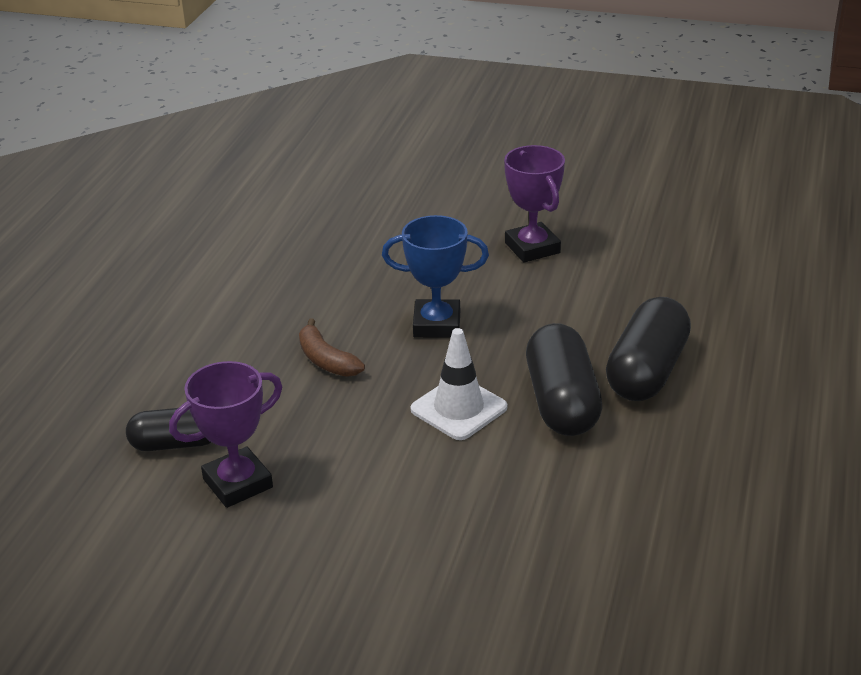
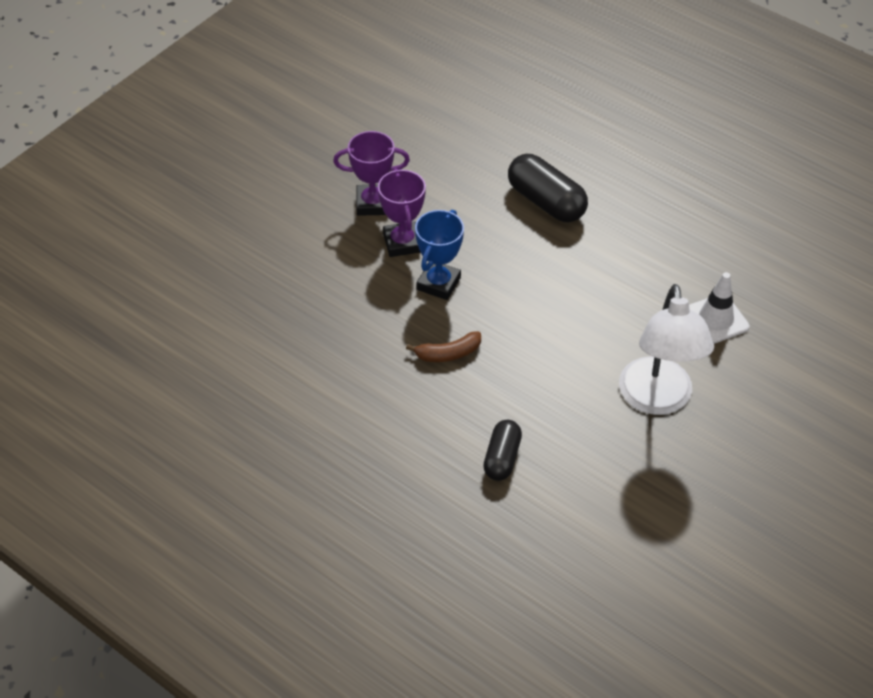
camera: 70 degrees left, 15 degrees up
purple trophy [169,361,282,508] -> purple trophy moved to [378,168,426,257]
white traffic cone [411,328,507,440] -> white traffic cone moved to [689,272,750,344]
black capsule [526,323,602,436] -> none
none -> white lamp [619,284,714,415]

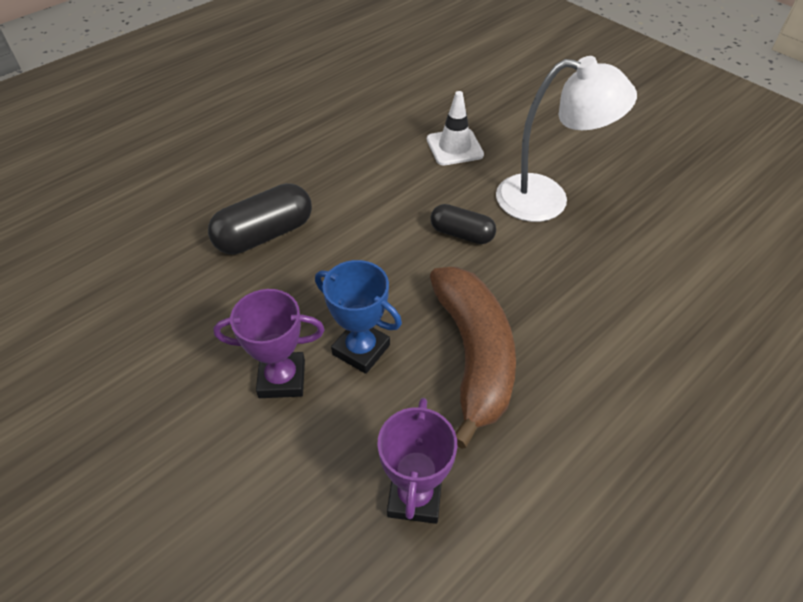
camera: 80 degrees left, 0 degrees up
purple trophy [333,131,410,216] -> purple trophy moved to [377,398,457,524]
brown banana [406,331,481,362] -> brown banana [430,267,516,449], size x2.21
black capsule [483,420,522,481] -> black capsule moved to [430,204,496,244]

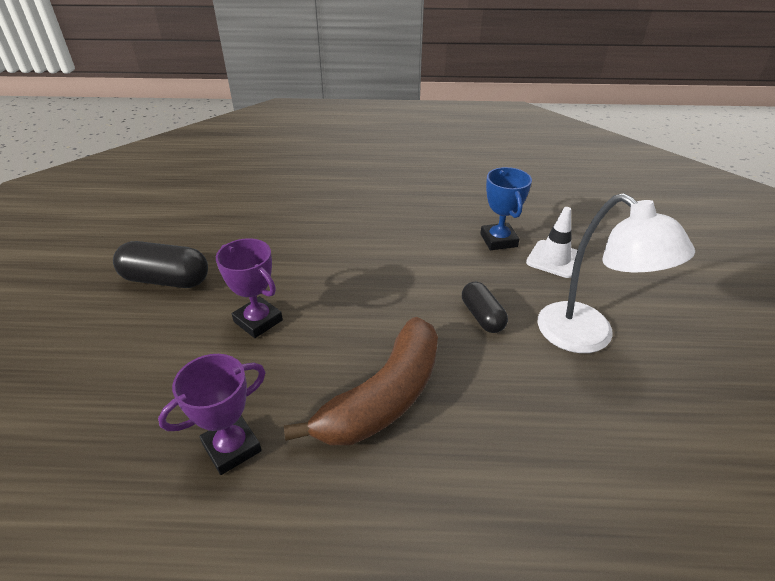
camera: 45 degrees right, 10 degrees down
black capsule [208,183,312,254] -> black capsule moved to [113,241,208,288]
blue trophy [315,260,402,374] -> blue trophy moved to [480,167,532,250]

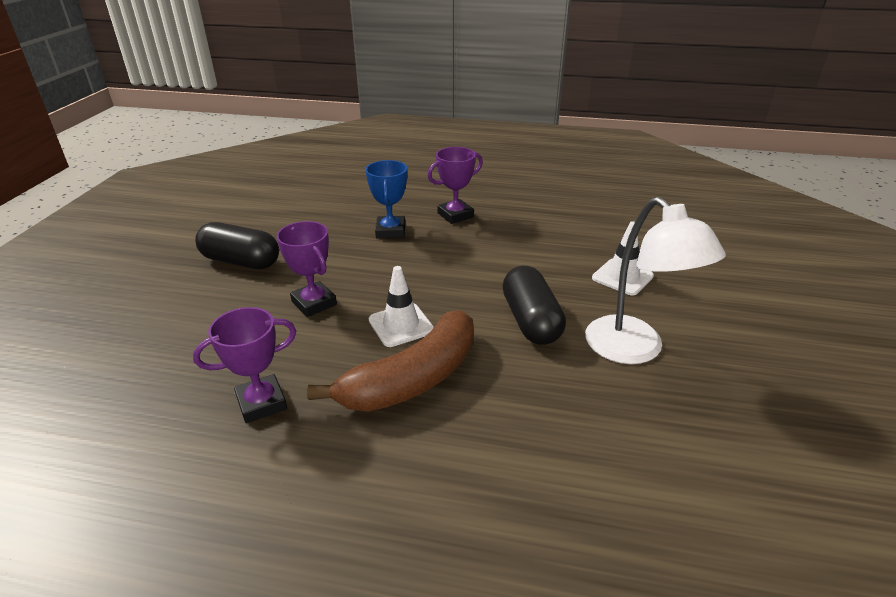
camera: 10 degrees right, 5 degrees down
black capsule [462,281,508,333] -> black capsule [502,266,566,345], size x1.58
blue trophy [480,167,532,250] -> blue trophy moved to [366,160,407,238]
none -> white traffic cone [369,266,434,347]
none -> purple trophy [428,147,483,224]

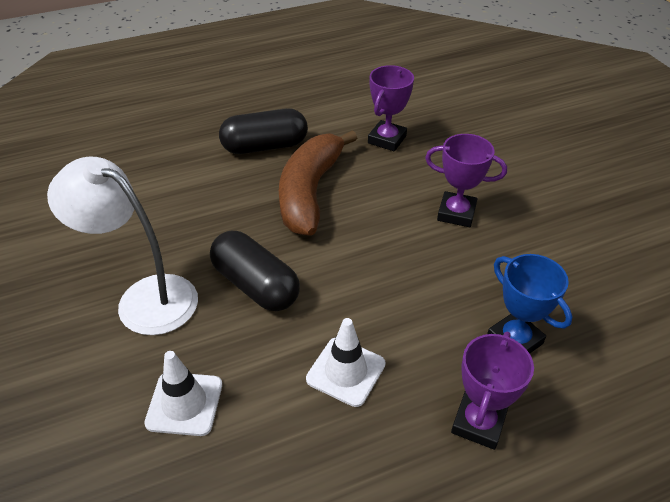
camera: 145 degrees right, 10 degrees up
black capsule [195,222,279,269] -> black capsule moved to [219,108,308,154]
white traffic cone [369,266,434,347] -> white traffic cone moved to [306,318,386,407]

